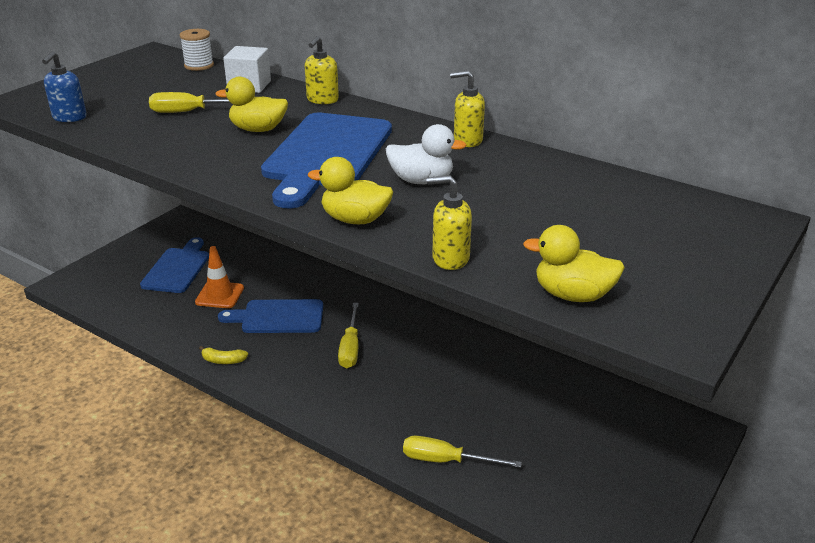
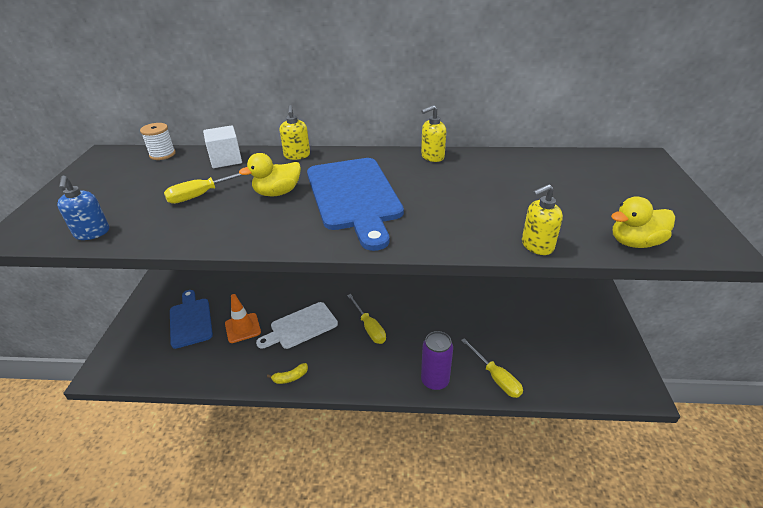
camera: 30 degrees left, 5 degrees up
blue cutting board [218,299,323,333] -> white cutting board [256,302,338,349]
yellow duck [308,157,393,224] -> none
white duck [386,124,467,184] -> none
yellow screwdriver [403,436,522,468] -> yellow screwdriver turned 105 degrees counterclockwise [461,338,523,398]
none -> purple can [421,331,453,391]

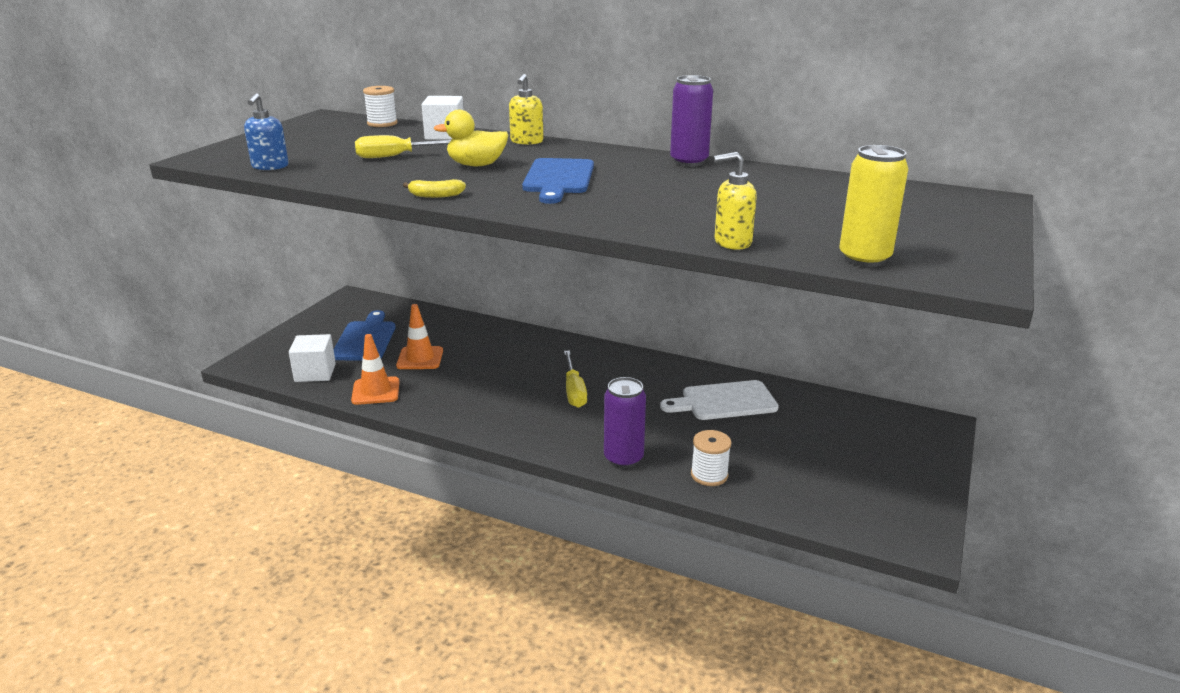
camera: 20 degrees right, 10 degrees down
white cutting board [256,302,338,349] -> white cutting board moved to [660,380,779,420]
yellow banana [267,363,308,384] -> yellow banana moved to [403,179,466,198]
blue cutting board [307,158,404,251] -> blue cutting board [522,158,594,204], size x0.65
yellow soap dispenser [421,105,446,162] -> purple can [670,75,713,167]
yellow screwdriver [461,338,523,398] -> white spool [691,430,731,486]
yellow duck [611,196,675,248] -> yellow can [839,145,908,267]
none -> white cube [289,334,336,382]
none -> orange traffic cone [351,334,400,405]

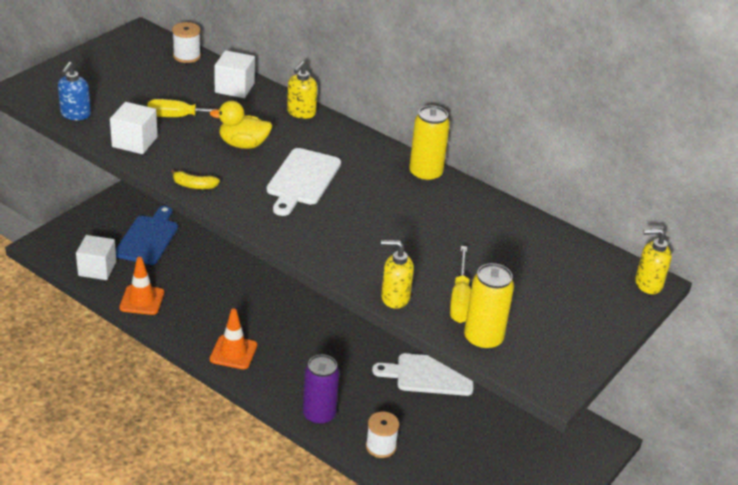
camera: 10 degrees right, 10 degrees up
orange traffic cone [396,304,443,369] -> orange traffic cone moved to [210,309,257,369]
blue cutting board [522,158,594,204] -> white cutting board [267,148,341,216]
yellow screwdriver [564,350,587,408] -> yellow screwdriver moved to [450,246,471,323]
purple can [670,75,713,167] -> yellow can [409,105,450,182]
none -> white cube [110,102,157,154]
none -> yellow soap dispenser [635,228,672,294]

